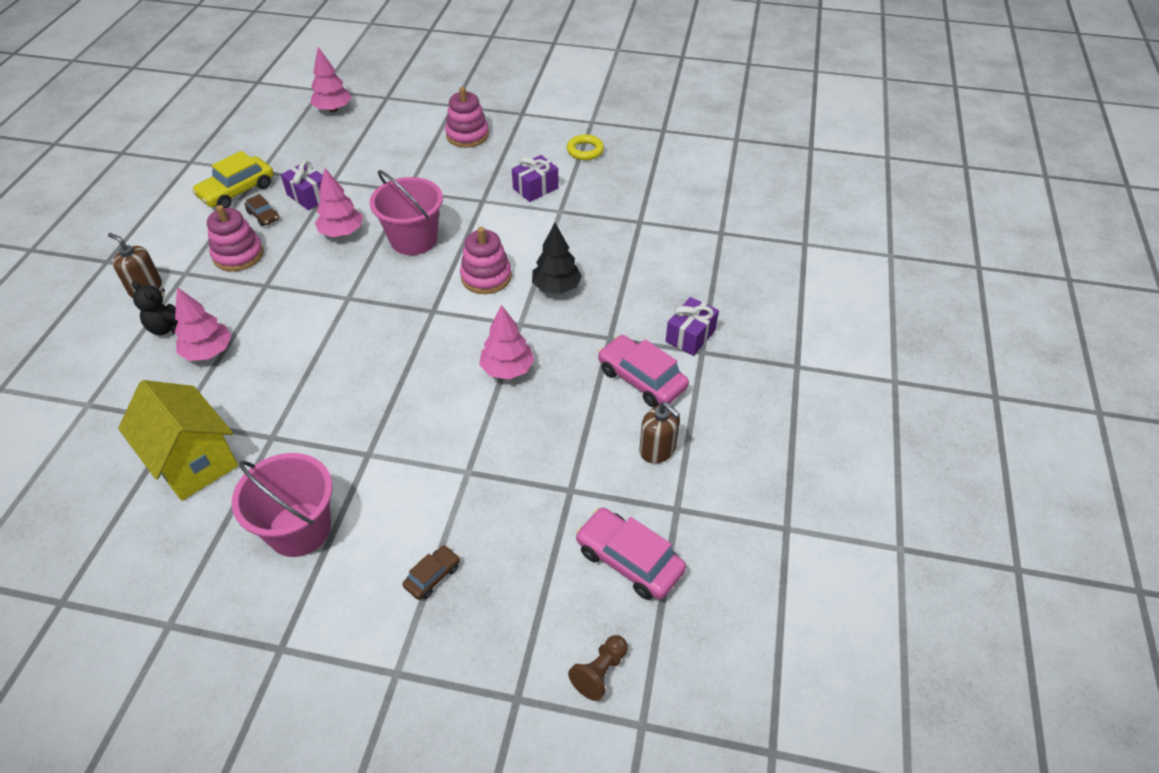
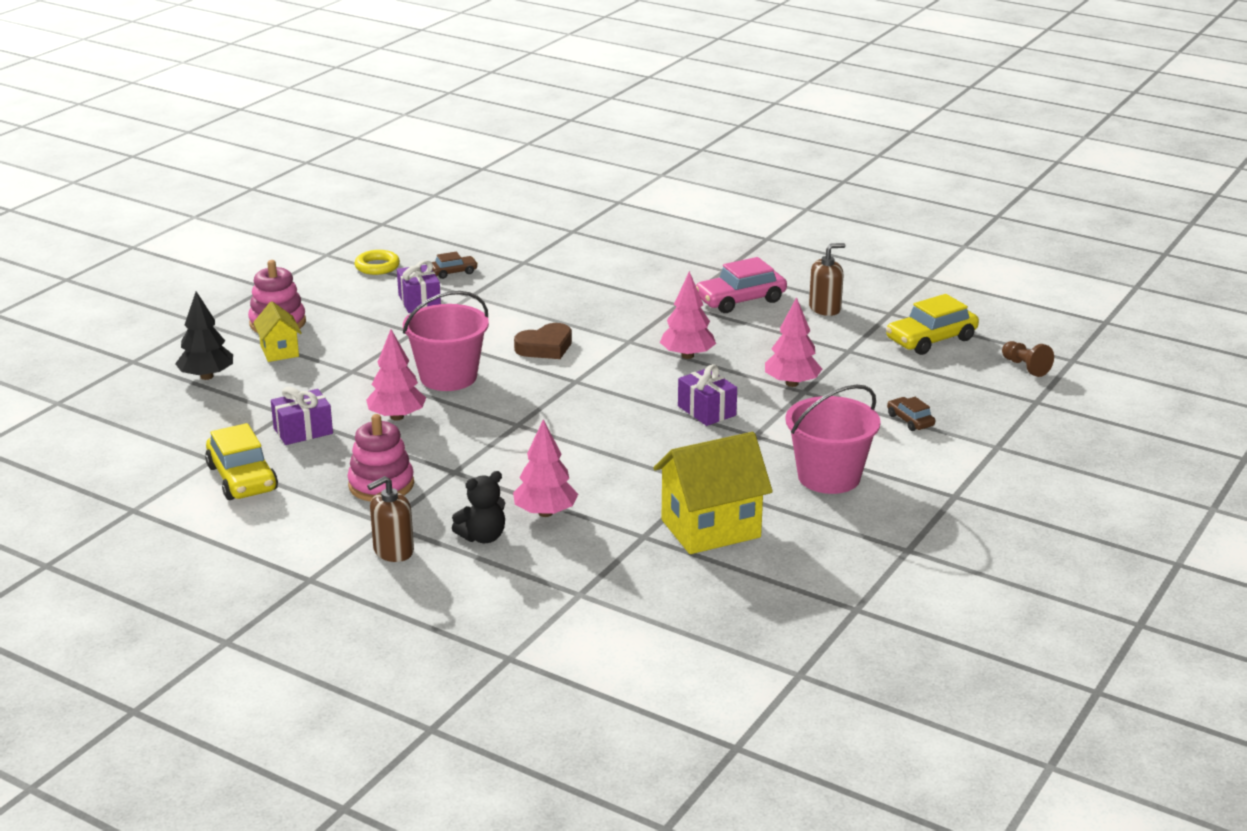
camera: 70 degrees left, 20 degrees down
brown car [245,194,279,226] -> brown car moved to [432,252,478,279]
pink tree [310,47,352,112] -> pink tree moved to [765,297,822,387]
pink stacking toy [460,227,512,294] -> brown heart [514,323,572,359]
black tree [532,223,582,294] -> black tree moved to [175,291,233,380]
pink car [576,508,686,600] -> yellow car [886,294,979,355]
purple gift [666,297,719,356] -> purple gift moved to [678,364,737,426]
none -> yellow house [253,301,302,362]

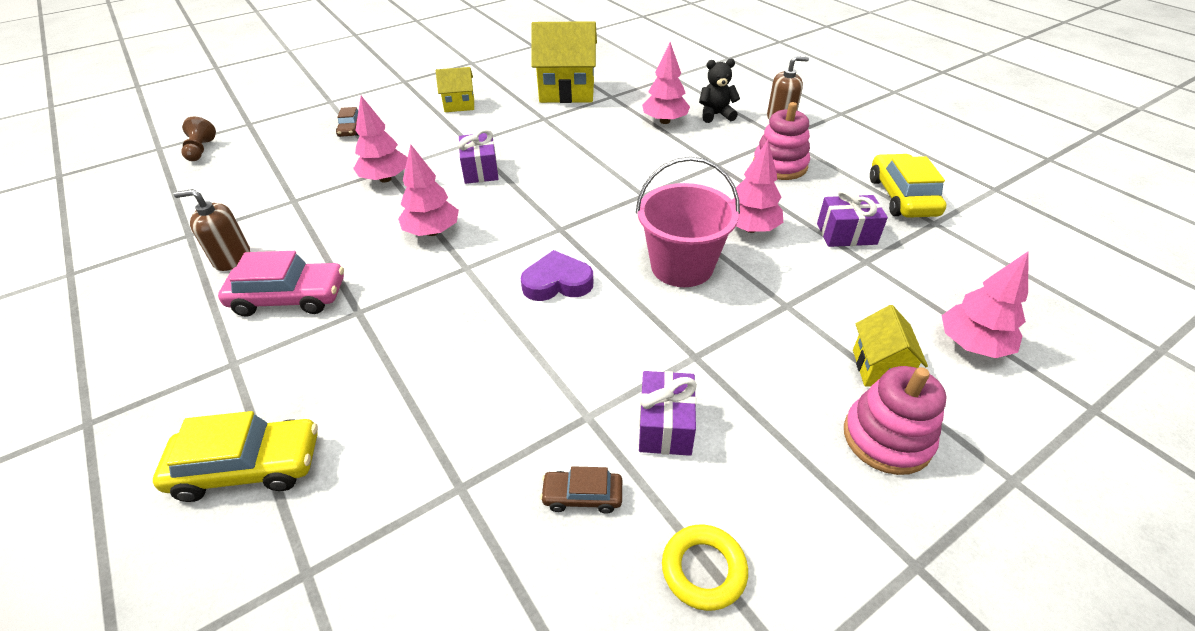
camera: 155 degrees left, 15 degrees up
black tree [175,291,233,380] -> pink tree [942,251,1029,358]
brown heart [514,323,572,359] -> purple heart [521,250,593,301]
pink bucket [785,385,881,494] -> yellow house [436,67,474,112]
yellow car [886,294,979,355] -> yellow car moved to [153,411,318,502]

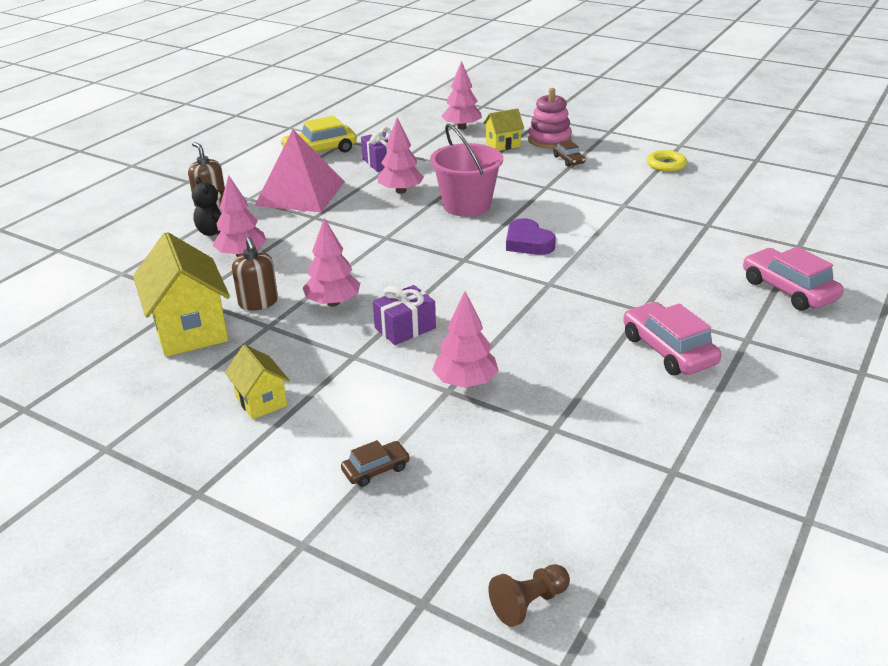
camera: 115 degrees left, 10 degrees down
yellow car [153,411,318,502] -> pink car [743,247,844,311]
brown soap dispenser [174,189,250,271] -> brown soap dispenser moved to [232,237,278,311]
pink tree [398,144,459,236] -> pink tree moved to [303,218,360,306]
brown car [540,466,622,514] -> brown car moved to [553,140,586,167]
purple gift [639,371,697,456] -> none
pink stacking toy [753,102,810,180] -> pink pyramid [254,129,345,212]

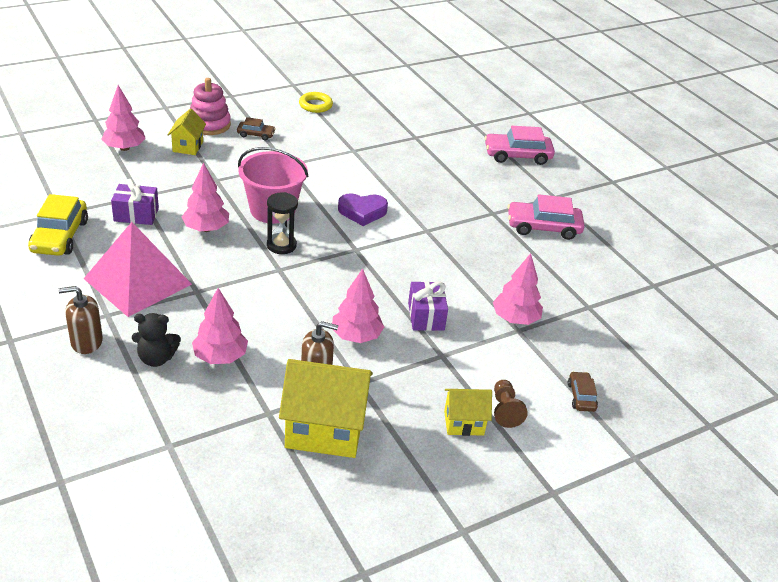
camera: 65 degrees left, 5 degrees up
brown pawn [489,564,570,627] -> brown pawn moved to [494,380,528,428]
none -> black hourglass [267,192,298,254]

